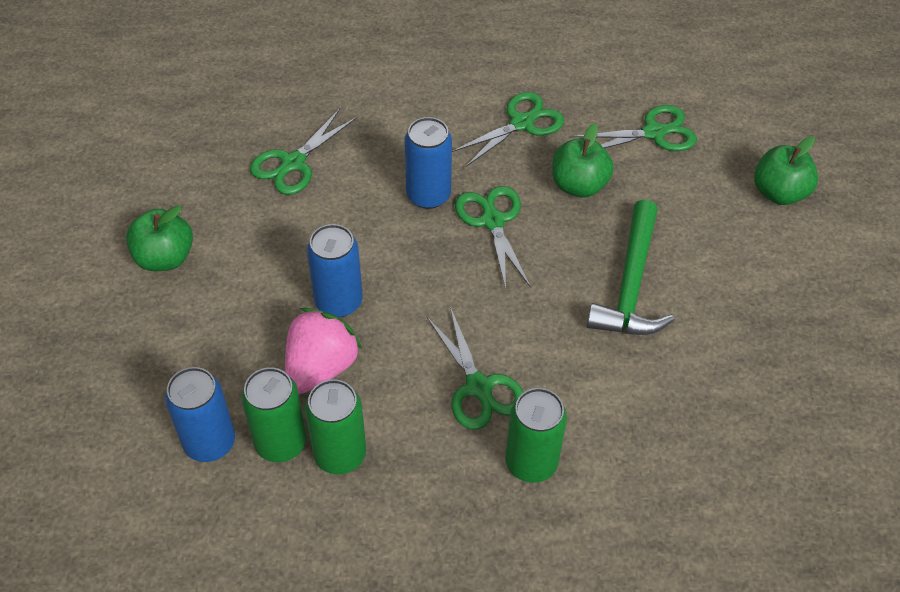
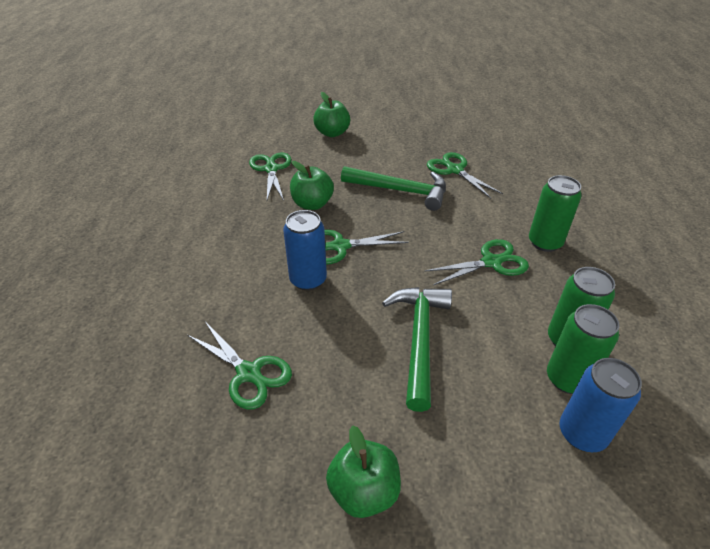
camera: 85 degrees left, 10 degrees down
pink strawberry [285,308,362,394] -> none
blue can [307,224,363,317] -> green hammer [382,287,452,412]
green scissors [452,92,564,167] -> green scissors moved to [427,152,503,198]

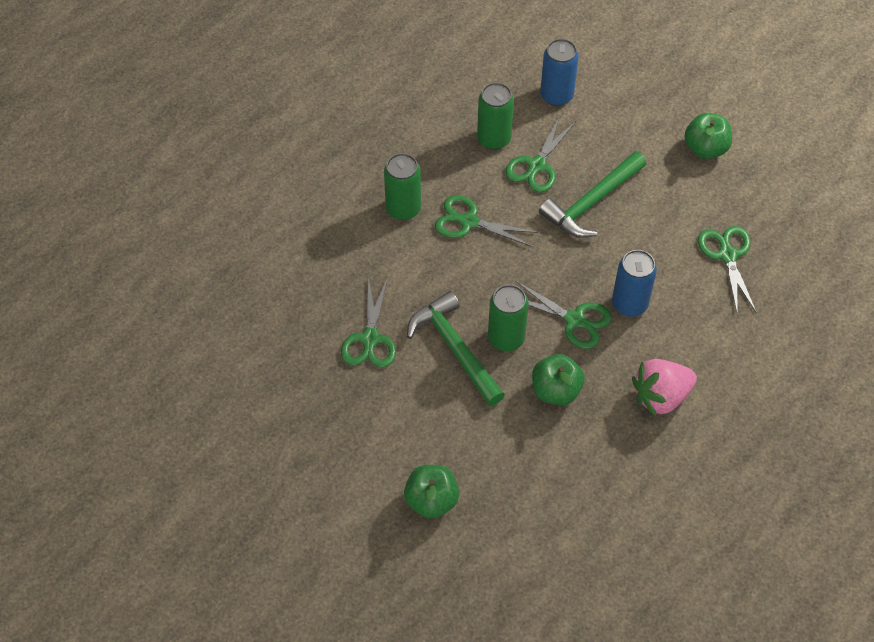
camera: 140 degrees left, 15 degrees up
green scissors [249,152,292,200] -> green scissors moved to [505,115,576,193]
green can [547,304,619,394] -> green can moved to [488,284,529,351]
none -> pink strawberry [632,359,697,417]

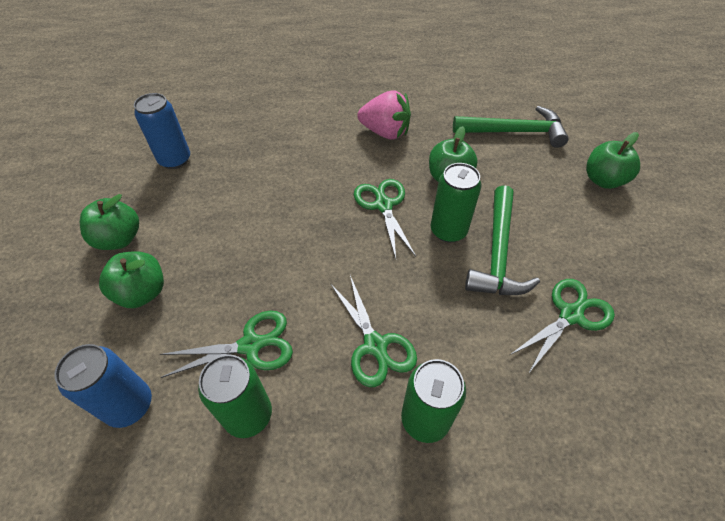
camera: 135 degrees left, 5 degrees down
green hammer [539,151,646,238] -> green hammer moved to [453,106,569,148]
blue can [612,250,657,317] -> blue can moved to [134,93,190,169]
green scissors [698,226,757,314] -> none
none -> green apple [99,252,164,308]

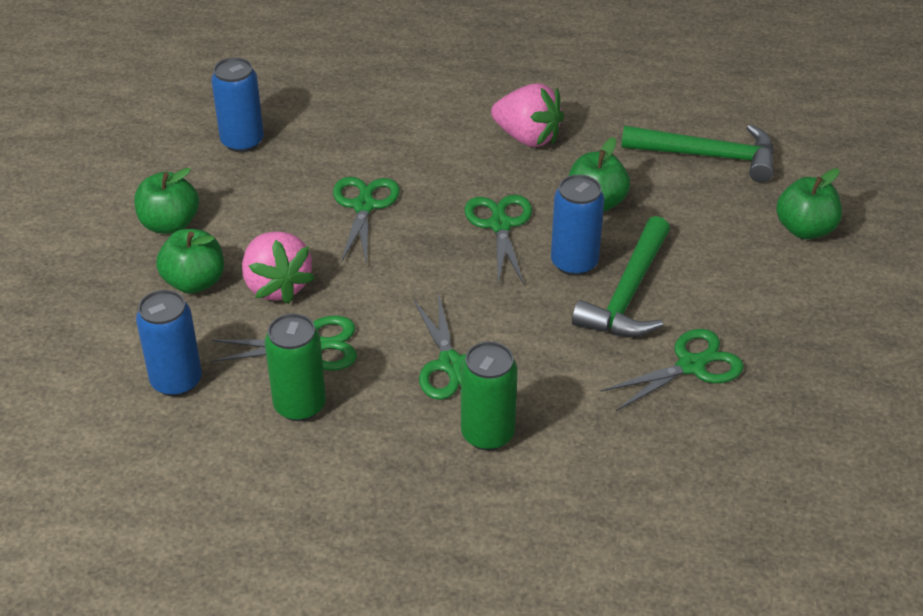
camera: 10 degrees right, 10 degrees down
green can [431,163,482,242] -> blue can [551,175,604,276]
none -> pink strawberry [242,231,315,304]
none -> green scissors [333,177,400,265]

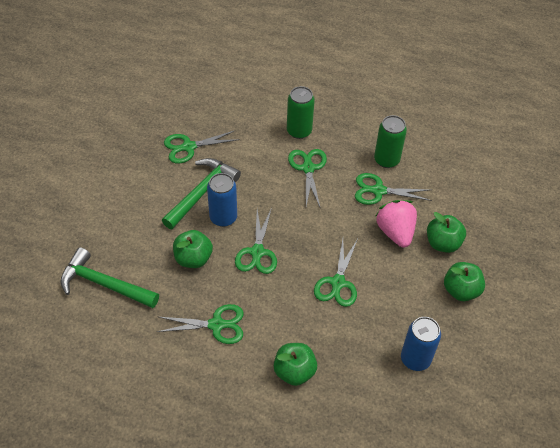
camera: 170 degrees left, 10 degrees up
blue can [136,290,202,396] -> none
pink strawberry [491,83,564,147] -> green scissors [157,304,244,344]
green apple [776,168,842,239] -> green apple moved to [274,343,317,386]

